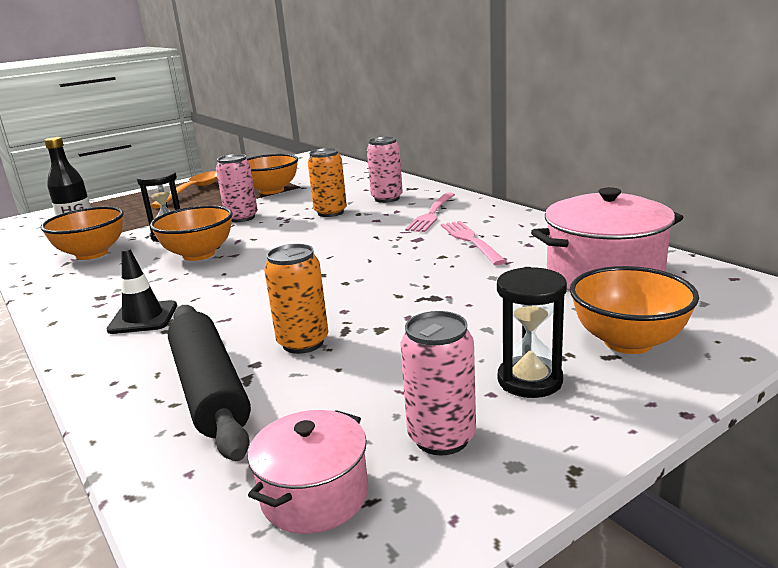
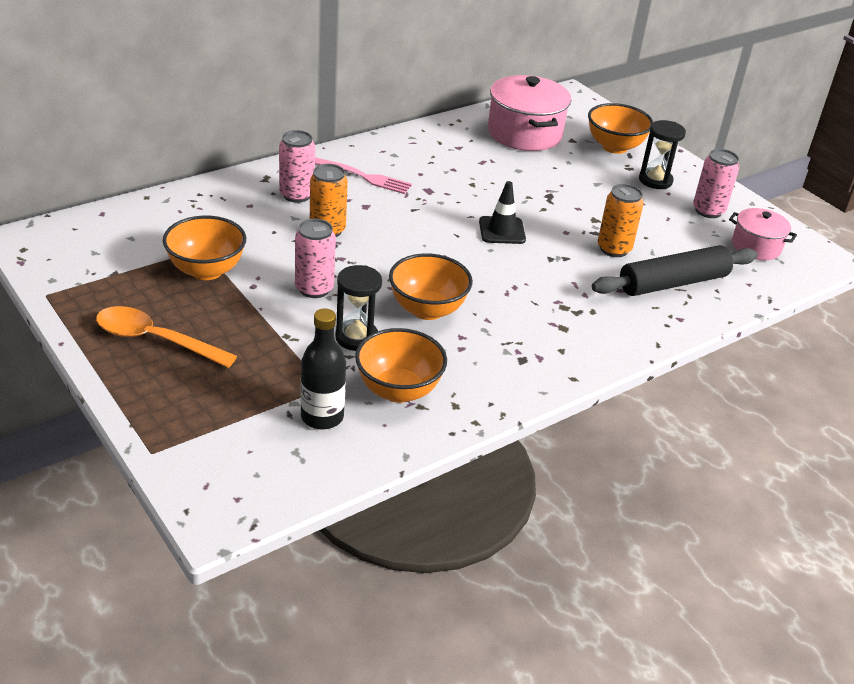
camera: 95 degrees left, 15 degrees up
black traffic cone [107,248,177,334] -> black traffic cone moved to [479,181,526,244]
pink fork [441,221,507,265] -> none

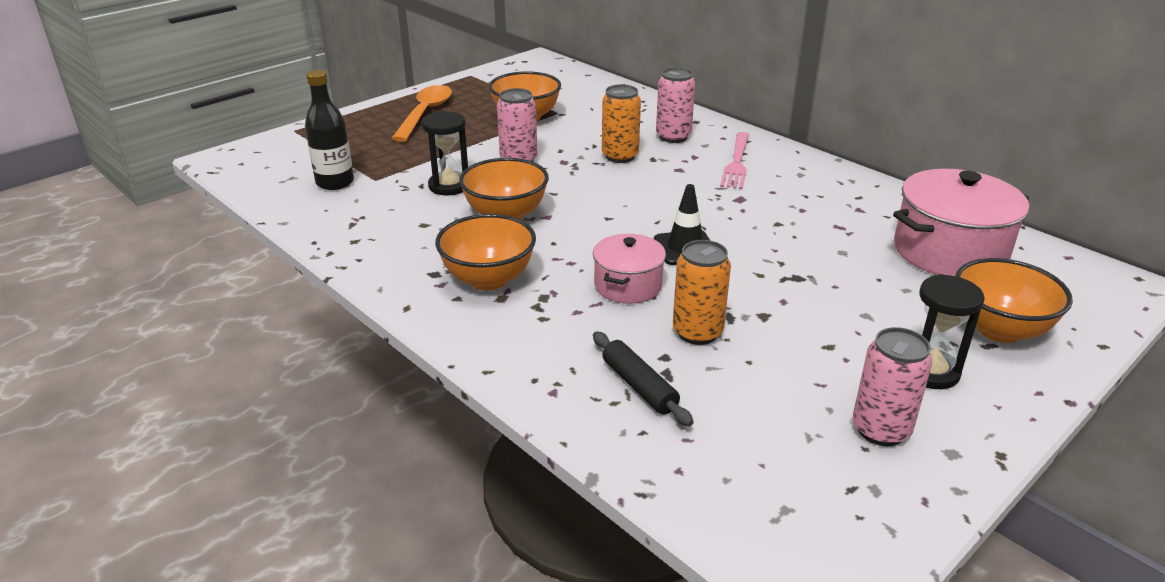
camera: 85 degrees right, 5 degrees down
orange bowl [355,328,447,403] -> orange bowl moved to [435,214,536,290]
black rolling pin [592,245,757,296] -> black rolling pin [593,331,694,426], size x0.57
pink pot [729,208,797,260] -> pink pot moved to [593,234,666,304]

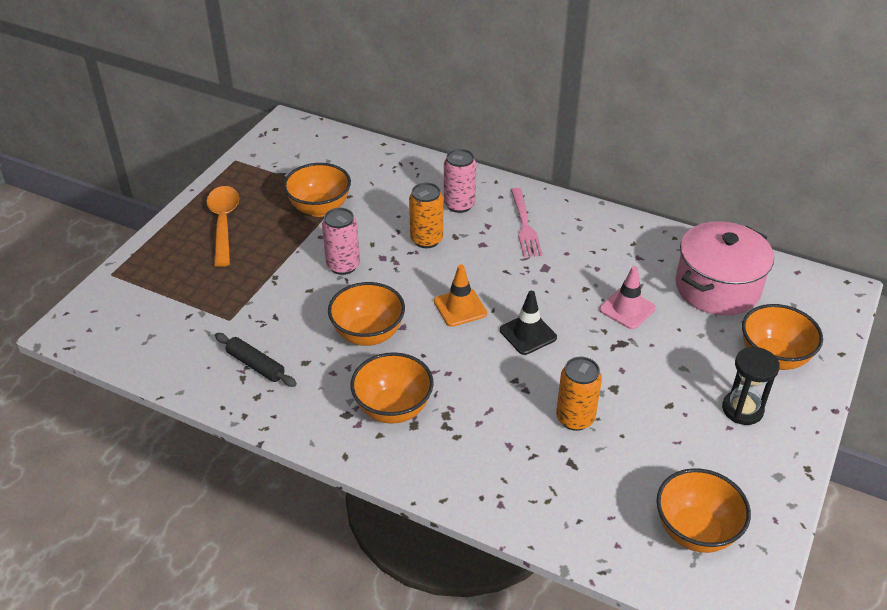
camera: 20 degrees left, 10 degrees up
black bottle [305,70,354,190] -> none
black hourglass [421,111,468,195] -> none
pink pot [593,234,666,304] -> none
black rolling pin [593,331,694,426] -> black rolling pin moved to [215,333,297,387]
pink can [853,327,932,446] -> none
none -> orange traffic cone [434,264,487,327]
none -> pink traffic cone [599,266,656,329]
none -> orange bowl [656,468,751,553]

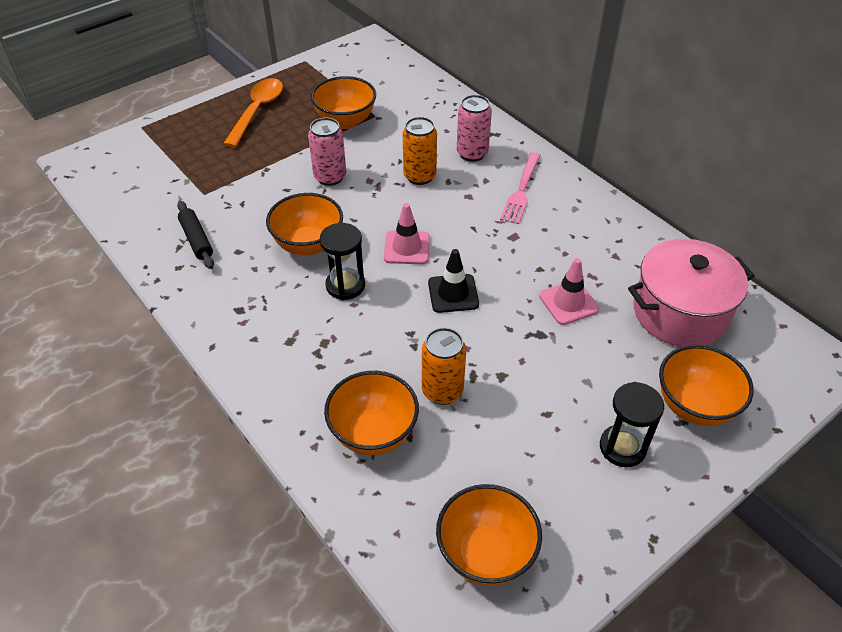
camera: 25 degrees right, 5 degrees up
orange bowl [351,352,434,424] -> orange bowl moved to [324,371,419,455]
orange traffic cone [434,264,487,327] -> pink traffic cone [384,203,430,264]
none -> black hourglass [320,223,365,300]

